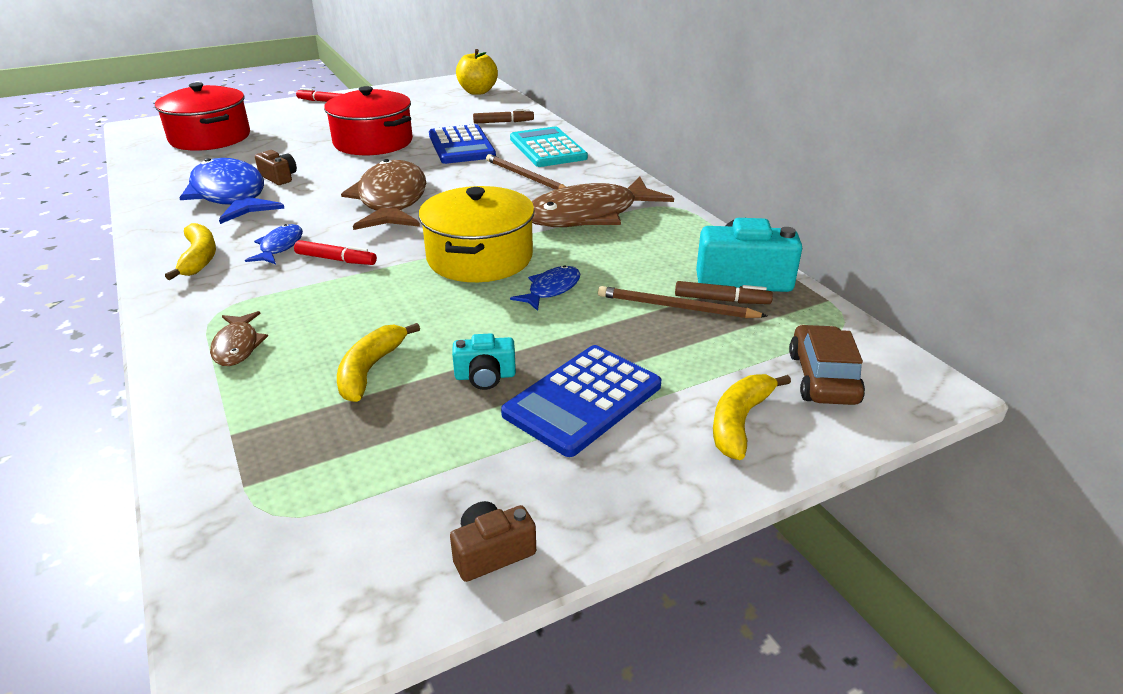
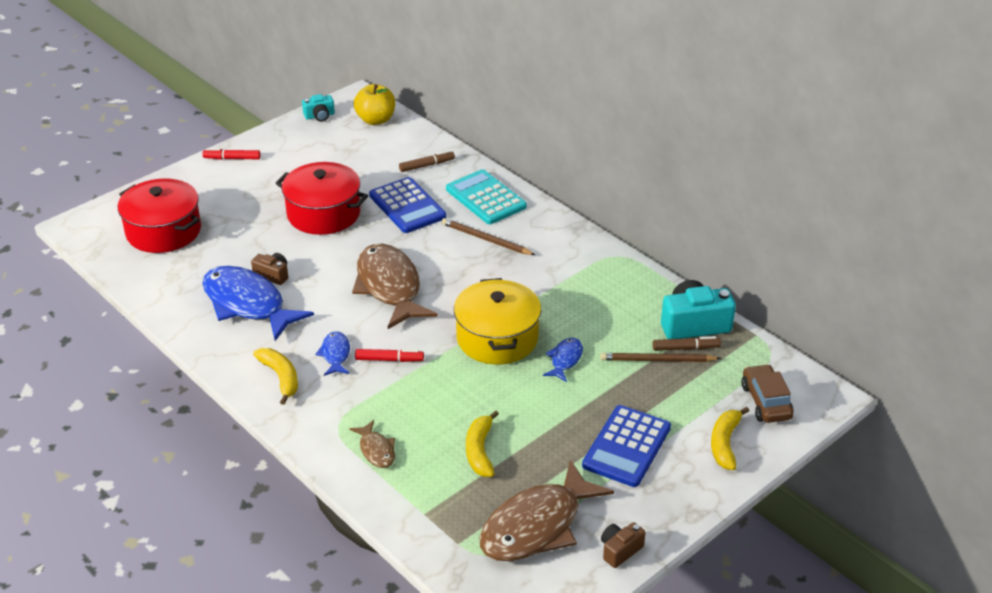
camera: 15 degrees left, 5 degrees up
turquoise camera [452,333,516,390] -> turquoise camera moved to [302,94,335,122]
brown fish [531,176,674,227] -> brown fish moved to [480,459,614,561]

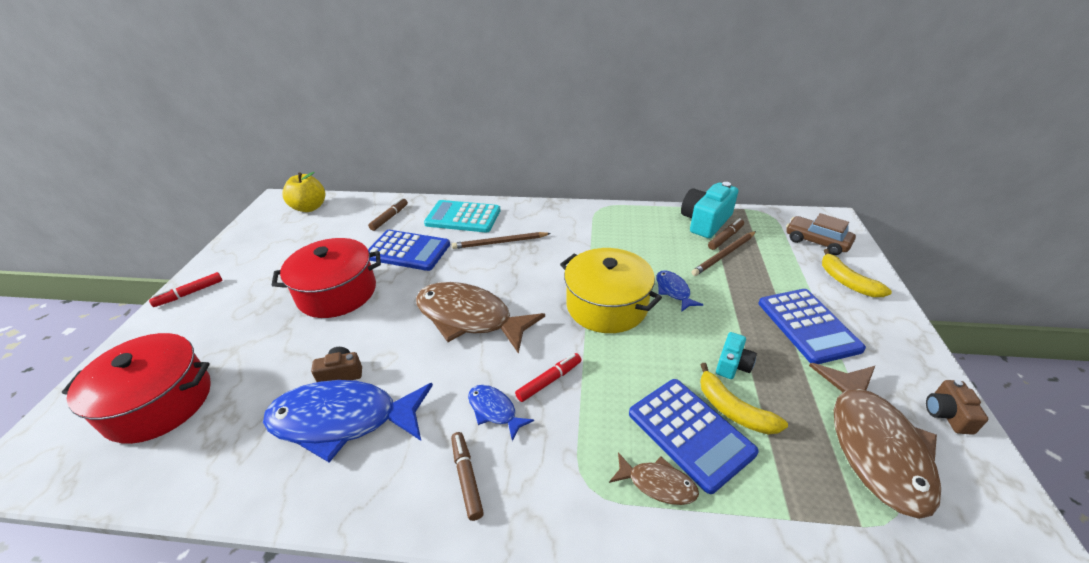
camera: 40 degrees left, 0 degrees up
yellow banana [253,348,298,405] -> brown marker [451,432,484,521]
turquoise camera [302,94,335,122] -> turquoise camera moved to [716,332,757,379]
none -> blue calculator [629,379,759,494]

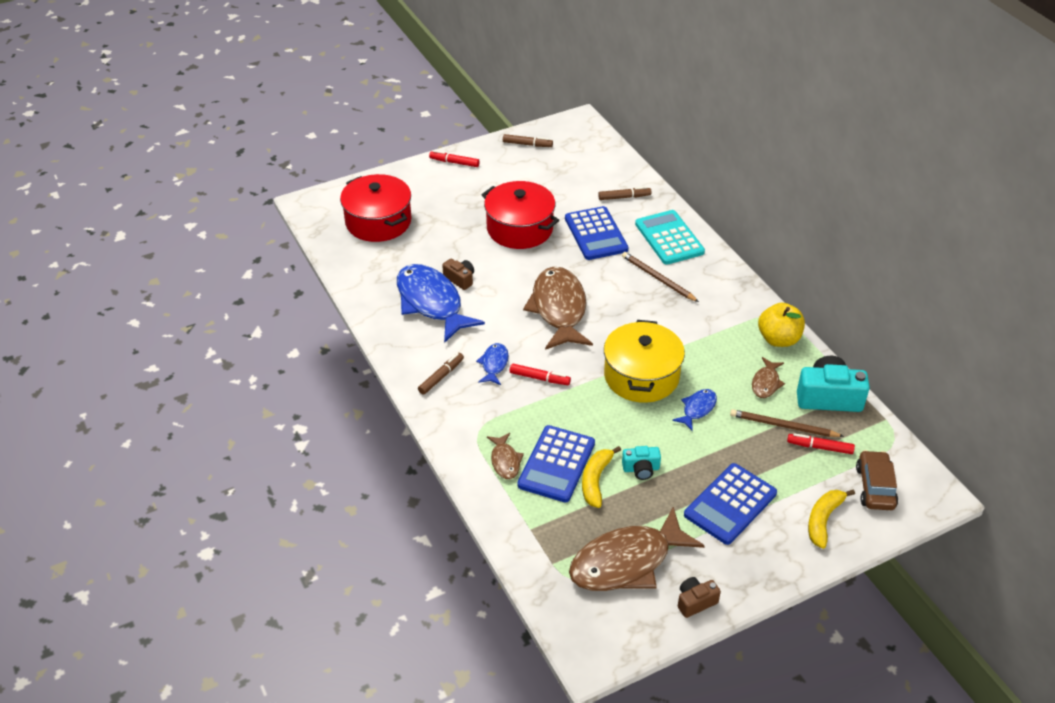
camera: 55 degrees right, 5 degrees up
yellow apple [282,172,325,212] -> yellow apple moved to [758,303,805,347]
brown marker [708,218,744,250] -> brown marker moved to [503,134,553,147]
none -> brown fish [752,357,785,398]
none -> red marker [787,433,855,454]

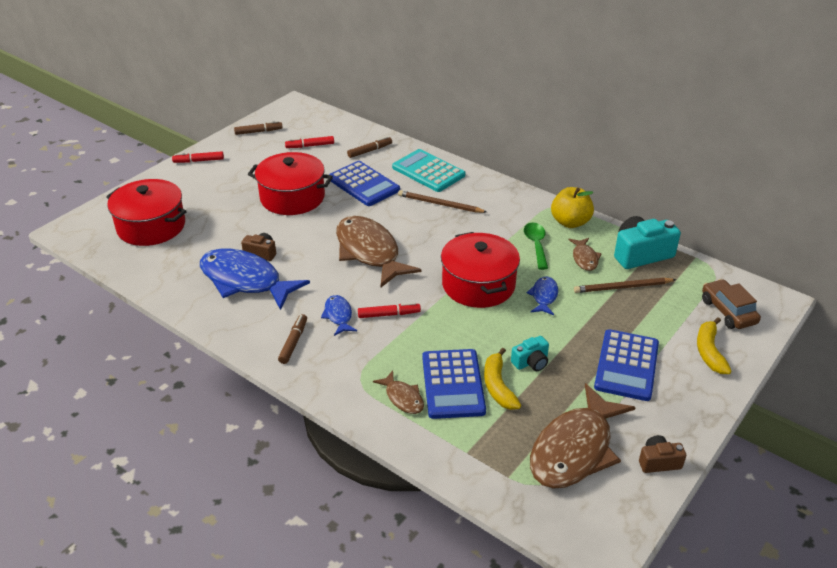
camera: 25 degrees left, 5 degrees down
yellow pot [604,320,685,403] -> red pot [441,232,520,308]
brown camera [678,577,721,618] -> brown camera turned 45 degrees clockwise [639,435,686,473]
red marker [787,433,855,454] -> red marker moved to [285,136,334,148]
none -> green spoon [524,223,548,270]

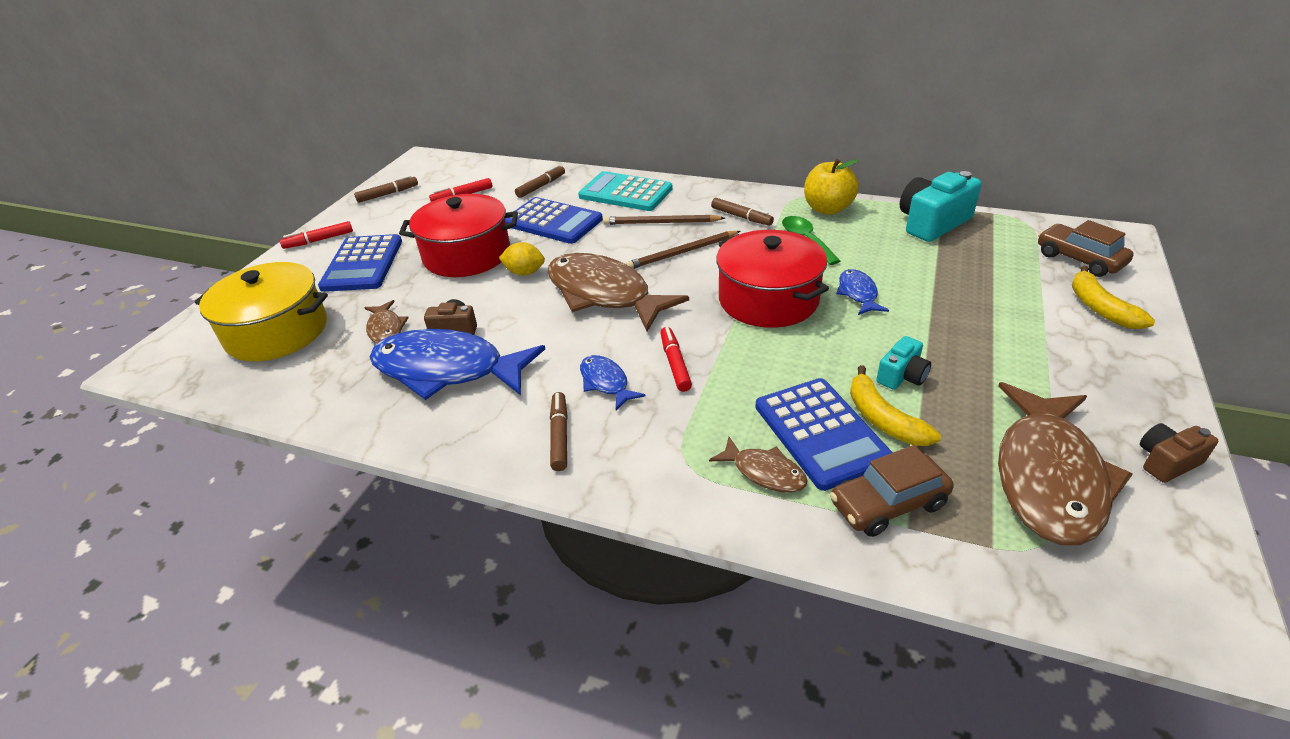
camera: 15 degrees left, 0 degrees up
red pot [106,179,187,246] -> yellow pot [195,262,328,361]
red marker [358,302,421,318] -> red marker turned 75 degrees counterclockwise [660,327,692,392]
brown fish [568,238,602,271] -> brown fish moved to [364,300,409,343]
brown pencil [574,278,677,293] -> brown pencil moved to [625,231,740,269]
blue calculator [594,329,659,401] -> blue calculator moved to [318,234,402,292]
none -> yellow lemon [499,242,545,276]
none -> brown marker [711,198,774,226]
none -> brown car [830,445,954,537]

